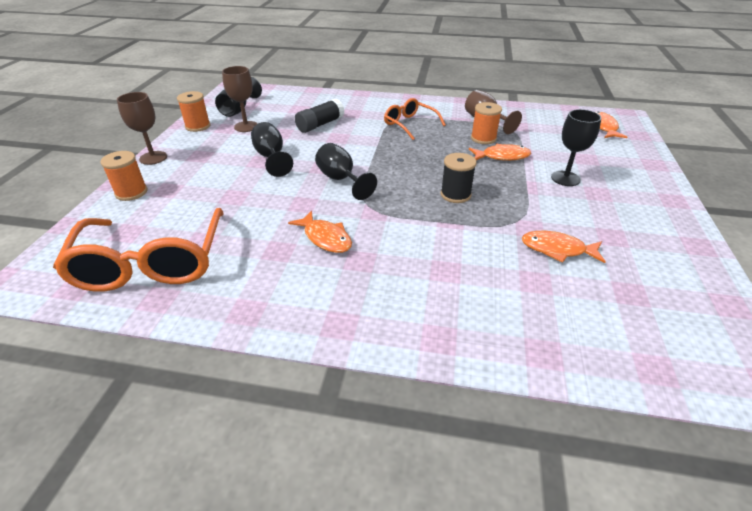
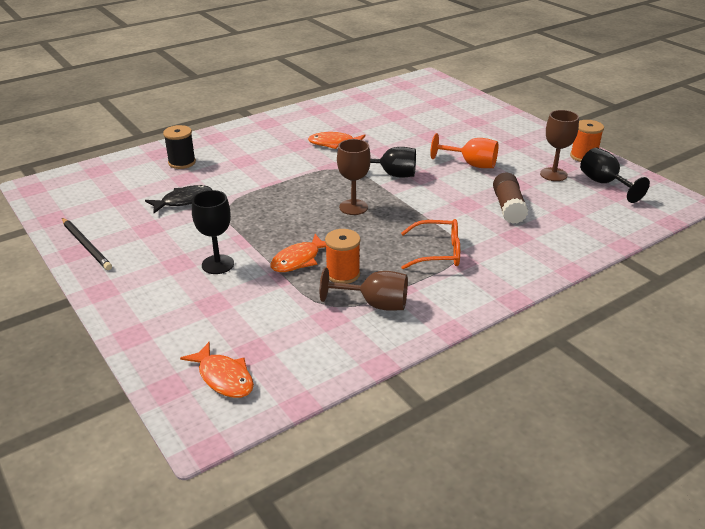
camera: 135 degrees right, 5 degrees down
orange glasses [53,208,224,291] -> none
orange spool [100,151,147,201] -> none
brown goblet [117,92,167,165] -> brown goblet moved to [337,139,371,215]
black goblet [251,122,293,177] -> orange goblet [430,133,498,168]
black glue stick [295,99,344,133] -> brown glue stick [493,173,528,224]
black spool [441,153,477,203] -> black spool moved to [163,125,196,169]
orange fish [522,231,606,263] -> black fish [145,185,212,213]
none -> black pencil [62,218,112,270]

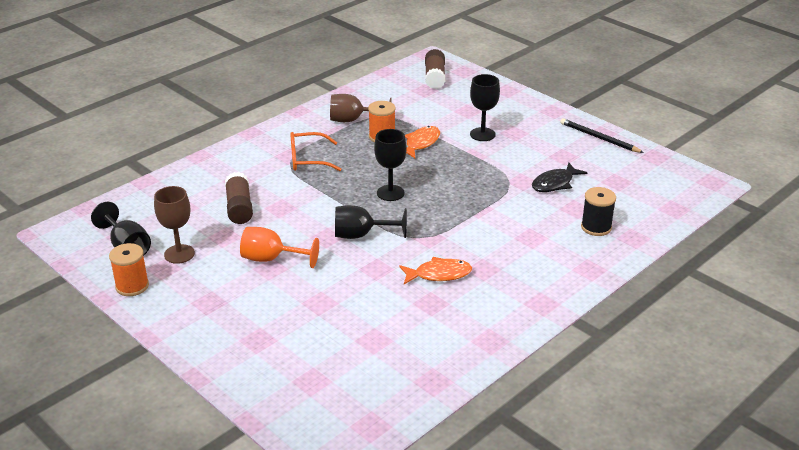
camera: 170 degrees right, 0 degrees up
orange fish [180,342,254,398] -> brown glue stick [425,49,445,89]
brown goblet [337,139,371,215] -> black goblet [374,129,407,201]

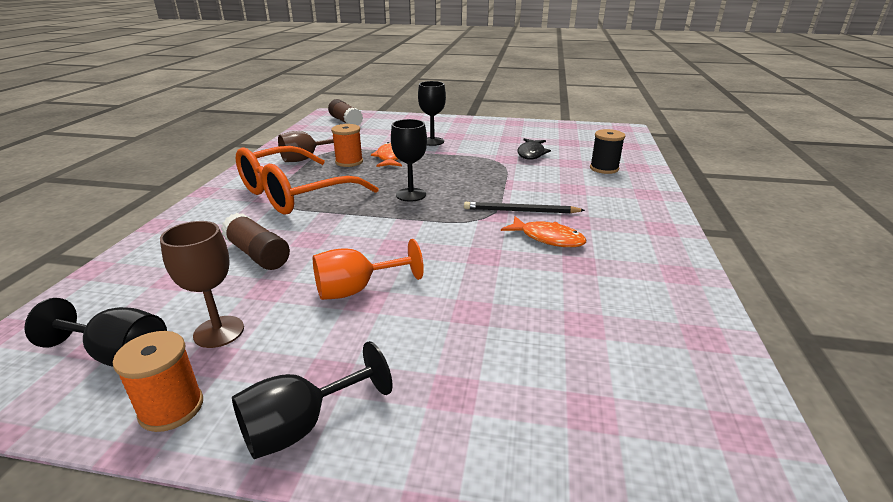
camera: 35 degrees left, 5 degrees down
orange glasses [290,132,341,171] -> orange glasses [236,146,379,215], size x1.81
black goblet [335,205,407,239] -> black goblet moved to [232,341,392,459]
orange fish [399,257,472,284] -> orange fish turned 75 degrees clockwise [501,216,586,247]
black pencil [560,118,644,153] -> black pencil moved to [464,202,585,213]

